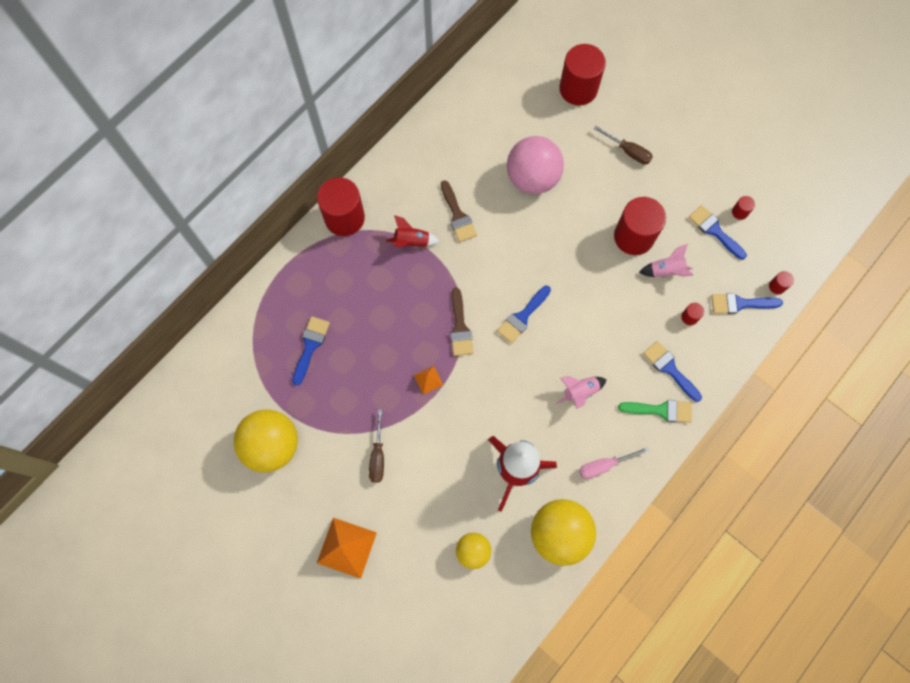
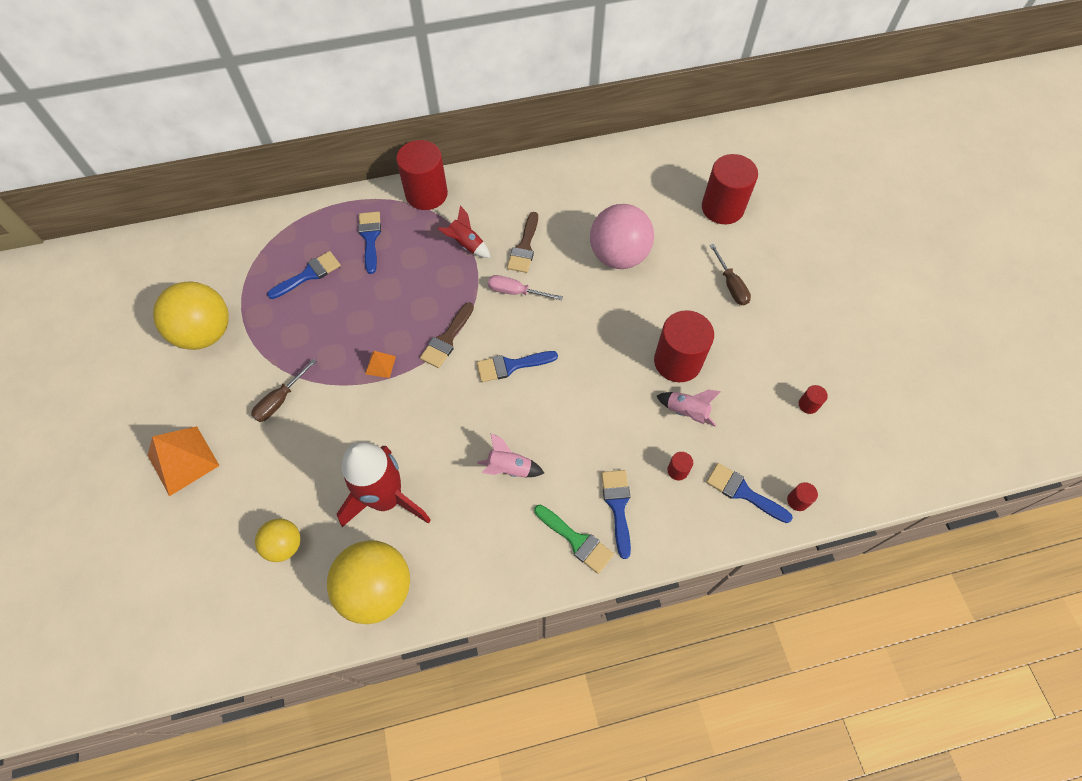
camera: 35 degrees right, 10 degrees down
pink screwdriver [579,447,649,479] -> pink screwdriver moved to [488,275,563,300]
blue brush [689,205,747,260] -> blue brush moved to [358,212,381,274]

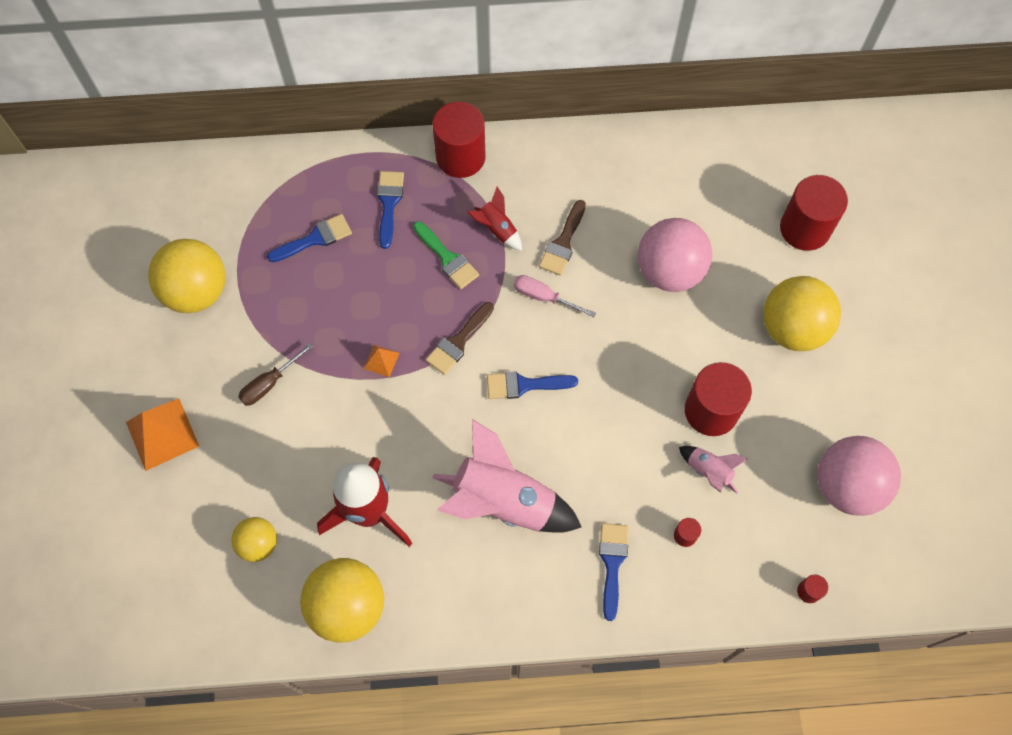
camera: 10 degrees right, 5 degrees up
pink rocket [477,433,544,478] -> pink rocket [432,419,581,533], size x2.11
green brush [534,505,614,574] -> green brush moved to [413,221,479,289]
blue brush [706,463,793,523] -> none
brown screwdriver [710,244,751,305] -> yellow ball [763,276,841,351]
red cylinder [799,385,828,414] -> pink ball [818,436,901,516]

